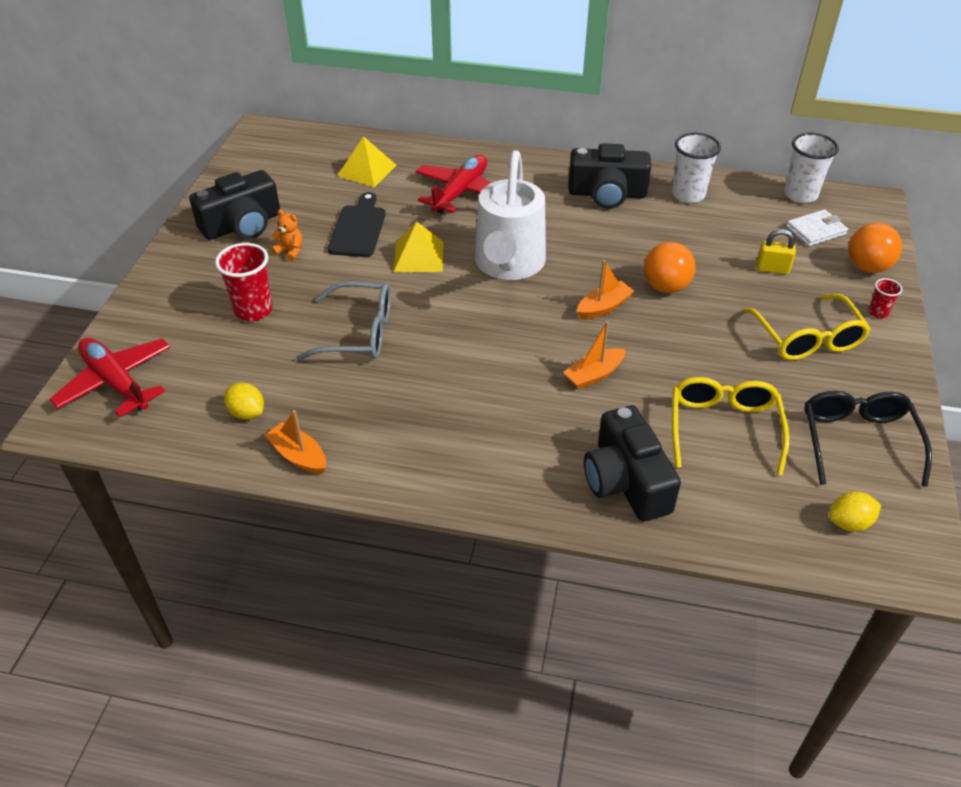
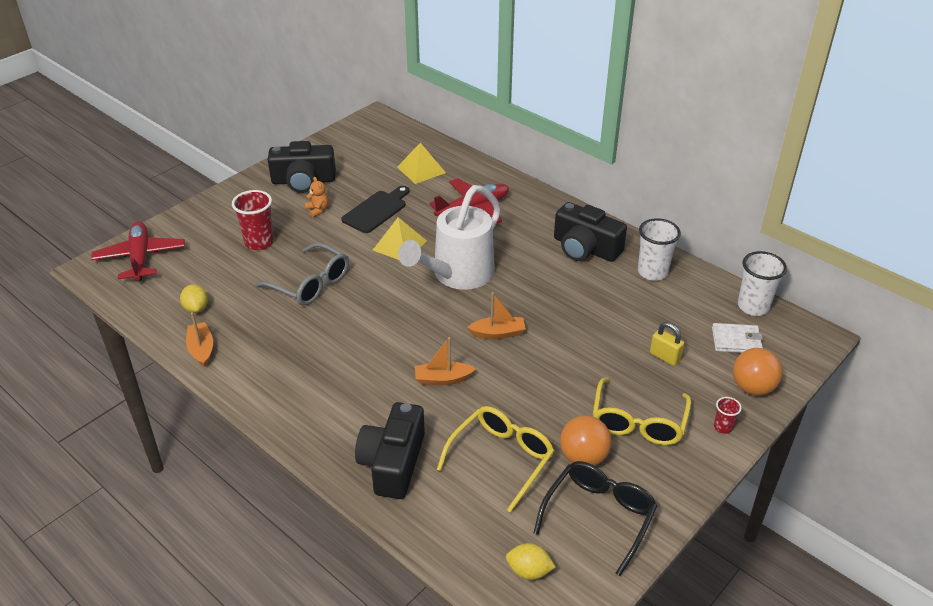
camera: 30 degrees right, 5 degrees down
orange ball [644,242,696,293] -> orange ball moved to [560,416,612,466]

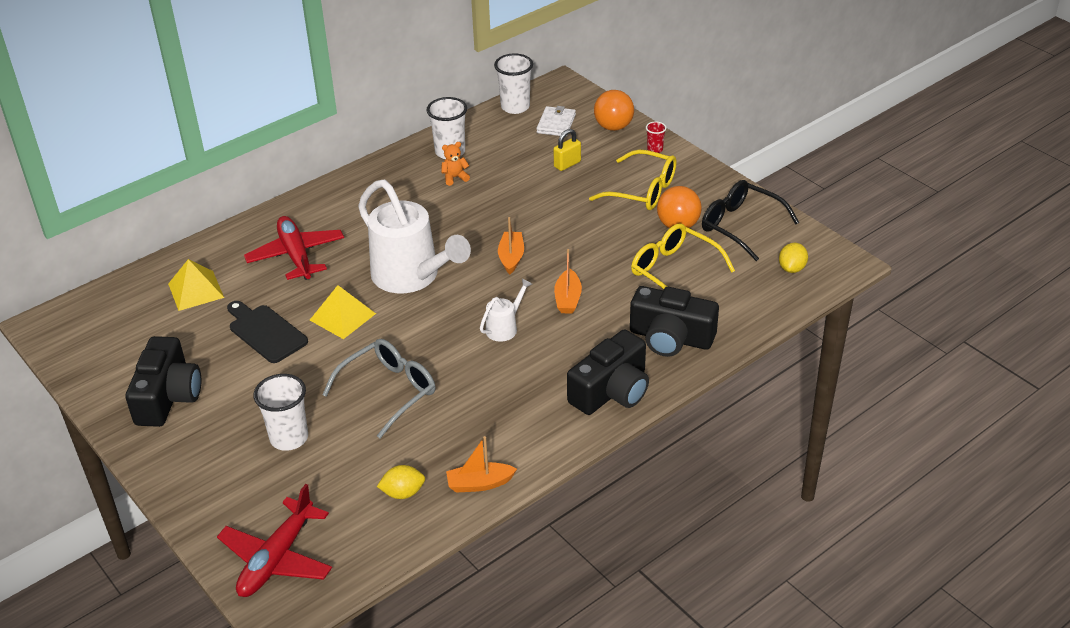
camera: 80 degrees left, 0 degrees up
red plane [91,221,185,281] -> red plane turned 60 degrees counterclockwise [217,484,332,597]
red cup [232,190,274,250] -> white cup [253,374,308,451]
orange teddy bear [305,177,329,218] -> orange teddy bear moved to [441,142,470,186]
black camera [554,202,627,262] -> black camera moved to [567,330,649,415]
none -> white watering can [480,278,532,342]

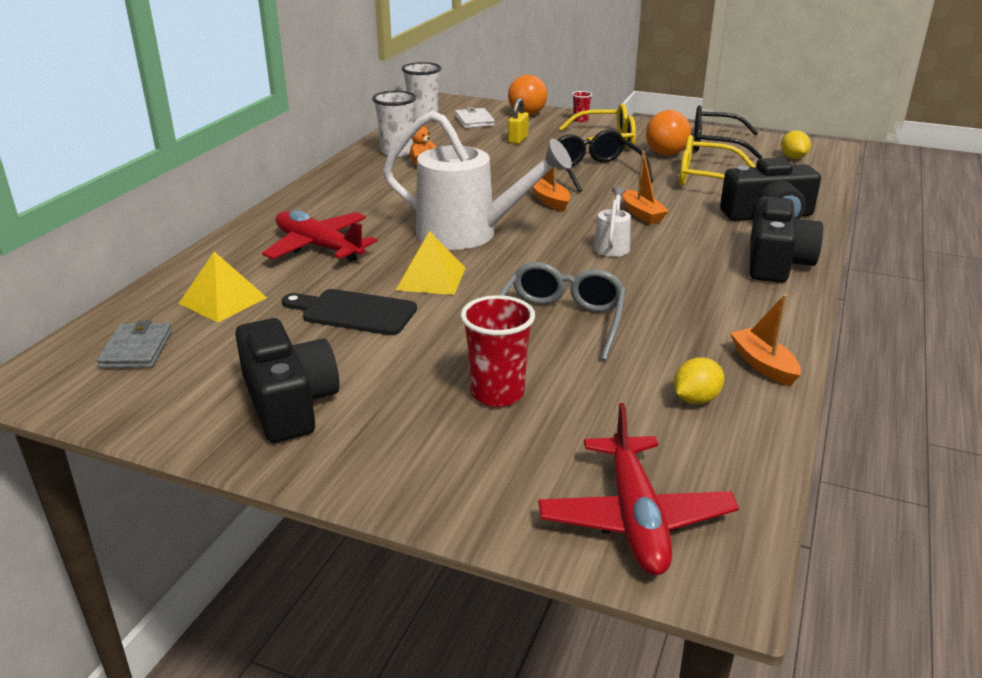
camera: 30 degrees left, 10 degrees down
white cup [253,374,308,451] -> red cup [461,295,535,407]
orange boat [446,436,517,492] -> orange boat turned 105 degrees clockwise [730,294,801,386]
none -> grey wallet [97,320,172,368]
none -> black glasses [557,130,653,192]

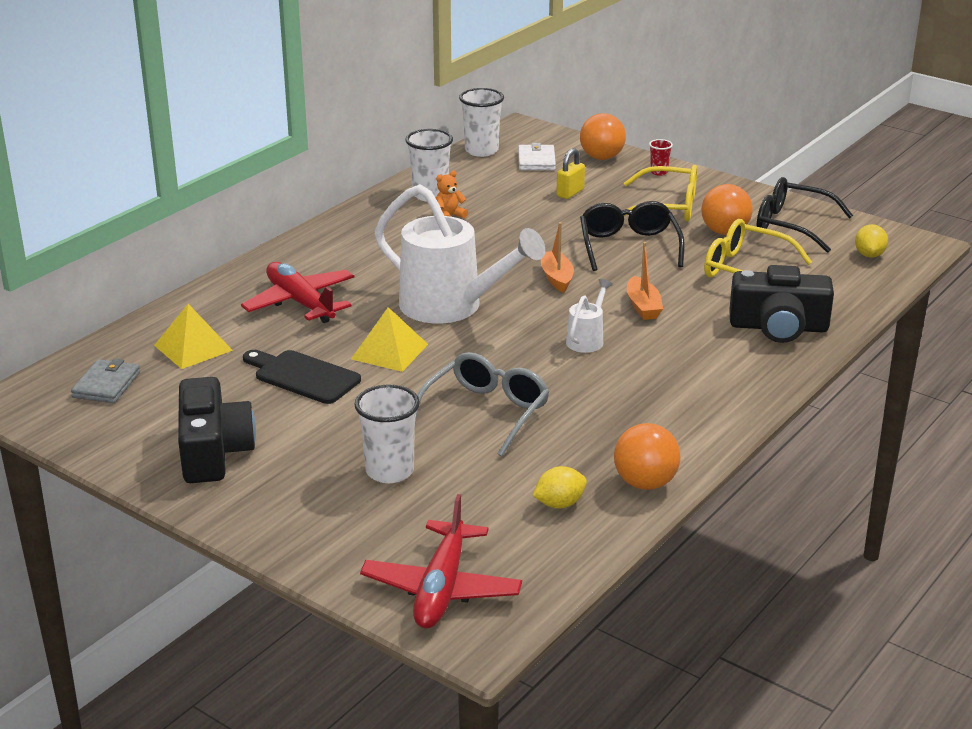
camera: 15 degrees right, 0 degrees up
red cup [461,295,535,407] -> white cup [354,385,420,483]
orange boat [730,294,801,386] -> orange ball [614,423,680,490]
black camera [749,196,823,283] -> none

